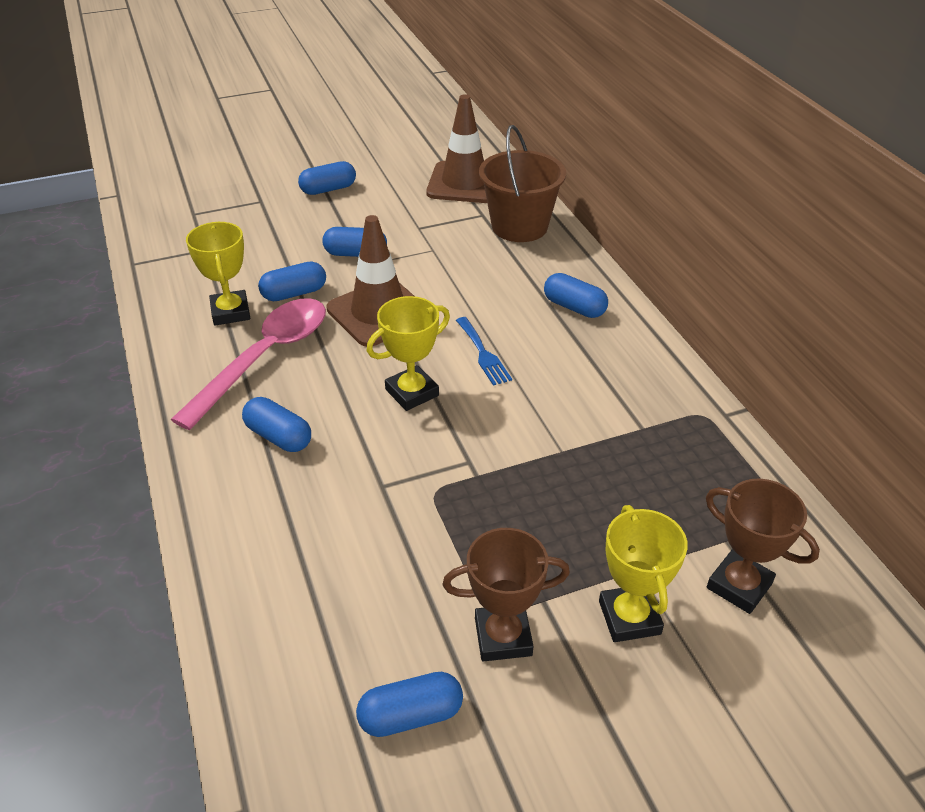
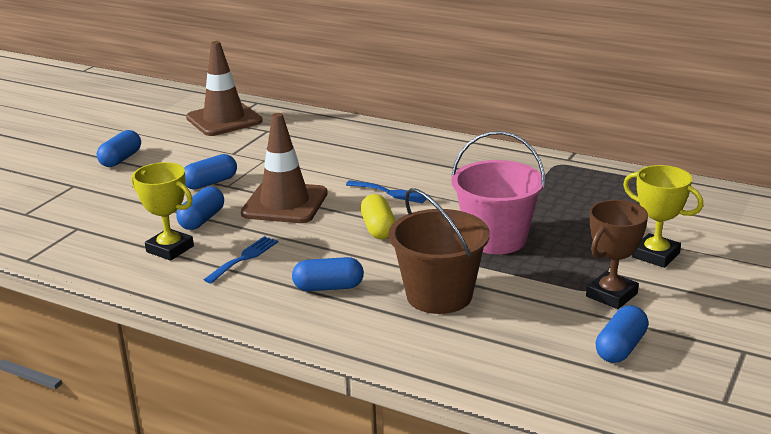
camera: 40 degrees left, 15 degrees down
pink spoon [170,298,326,430] -> blue fork [204,236,278,284]
yellow trophy [367,296,450,411] -> yellow capsule [361,194,395,239]
brown bucket [479,125,566,242] -> brown bucket moved to [388,188,490,314]
blue capsule [544,273,608,318] -> none
brown trophy [706,479,820,614] -> none
none -> pink bucket [451,131,545,254]

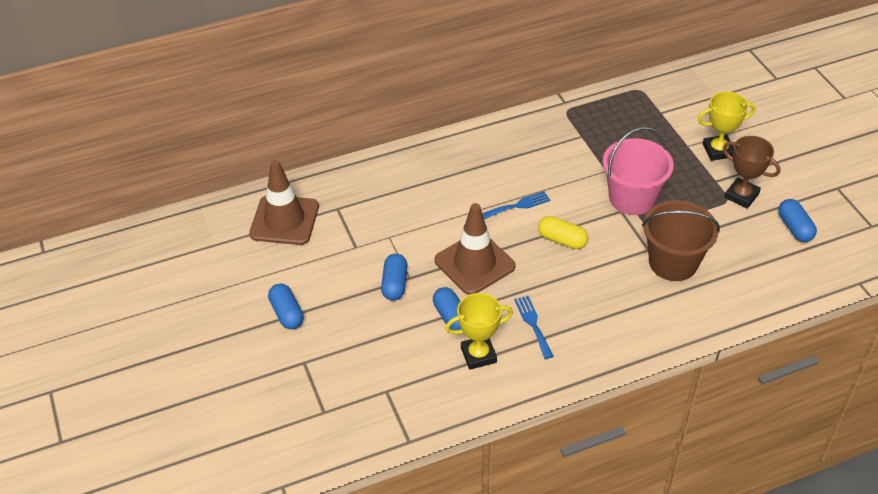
camera: 50 degrees left, 20 degrees up
blue capsule [292,257,364,291] -> none
brown trophy [586,200,648,309] -> brown trophy turned 45 degrees counterclockwise [723,136,780,209]

